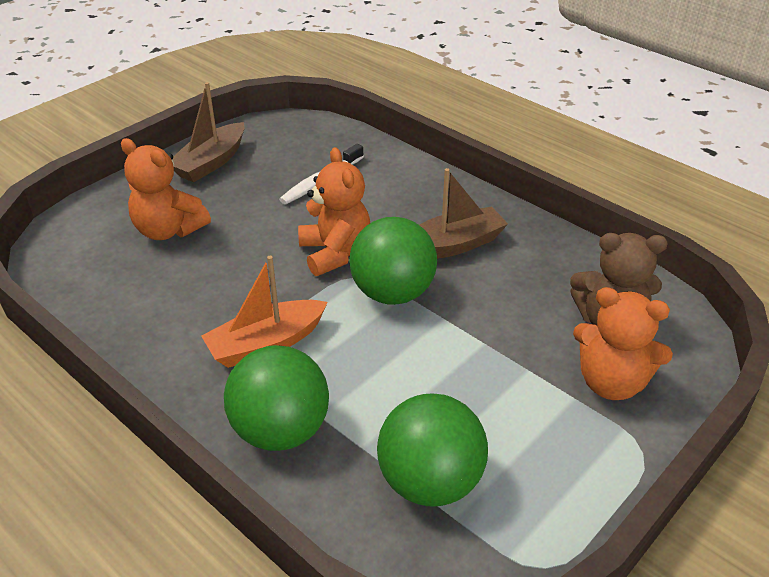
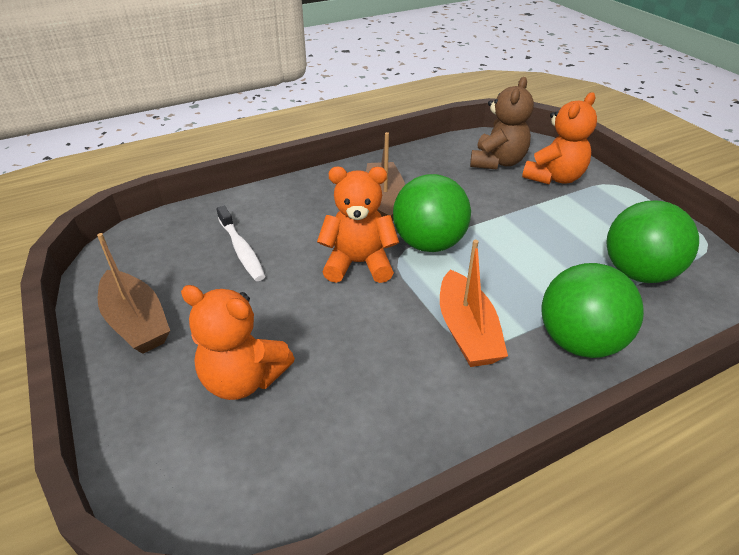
camera: 70 degrees left, 0 degrees up
orange teddy bear [121,138,211,240] -> orange teddy bear turned 60 degrees clockwise [181,285,295,400]

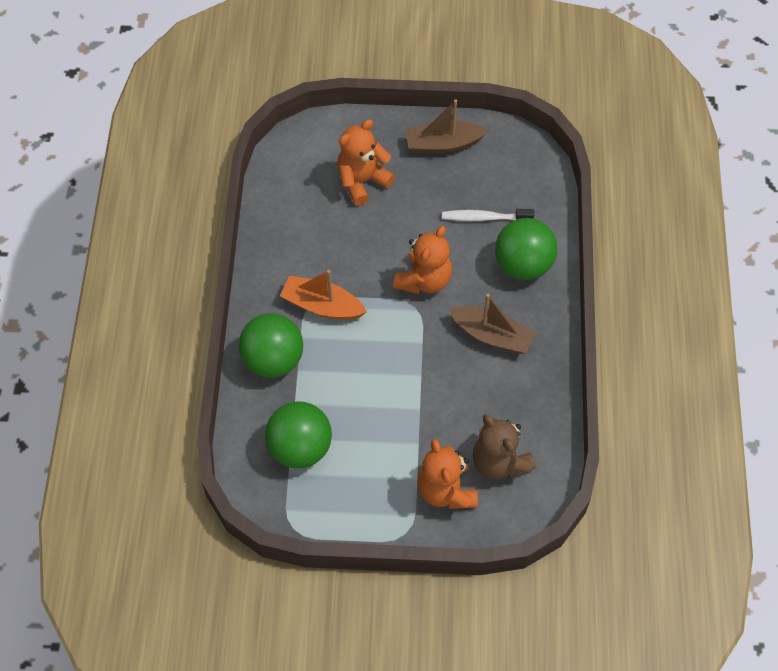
camera: 120 degrees right, 20 degrees up
green ball [393,174,471,252] -> green ball moved to [495,218,557,280]

